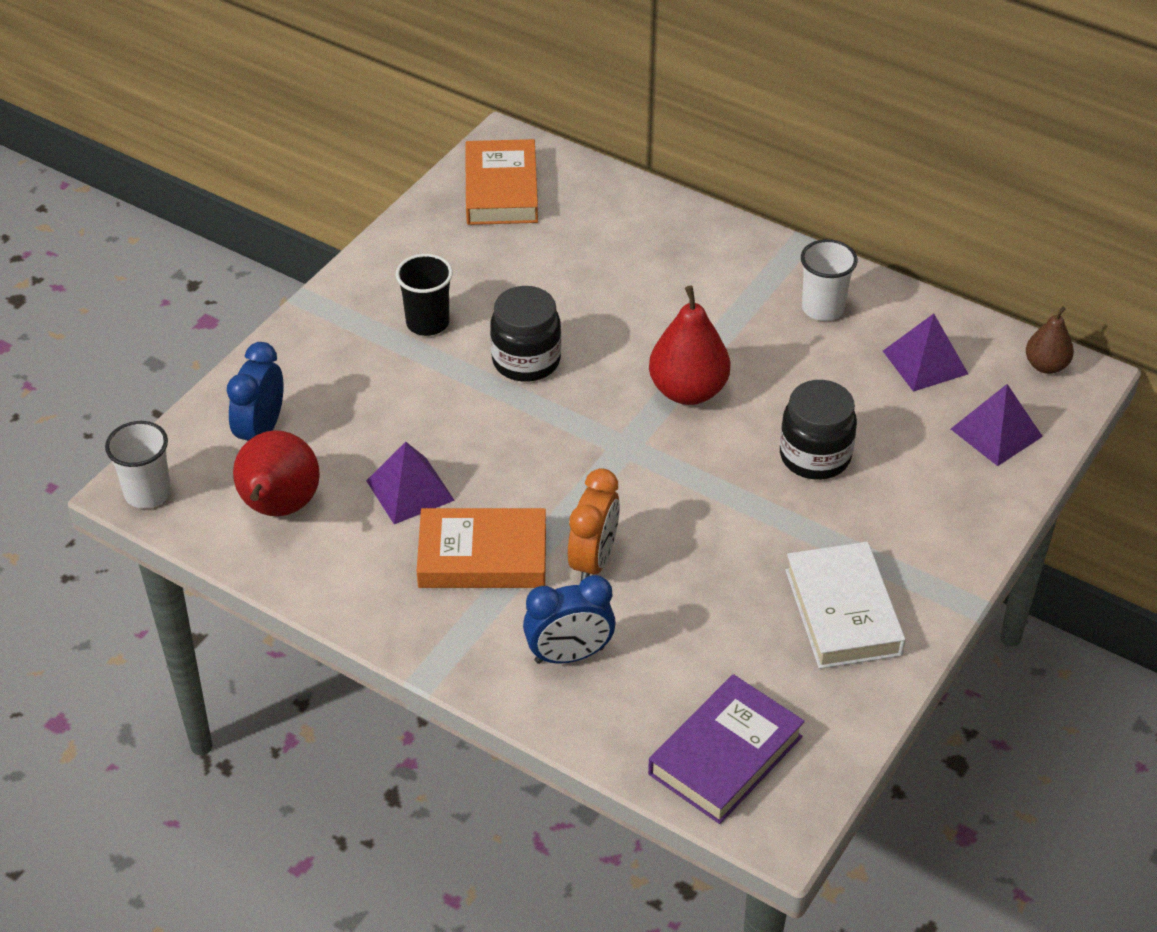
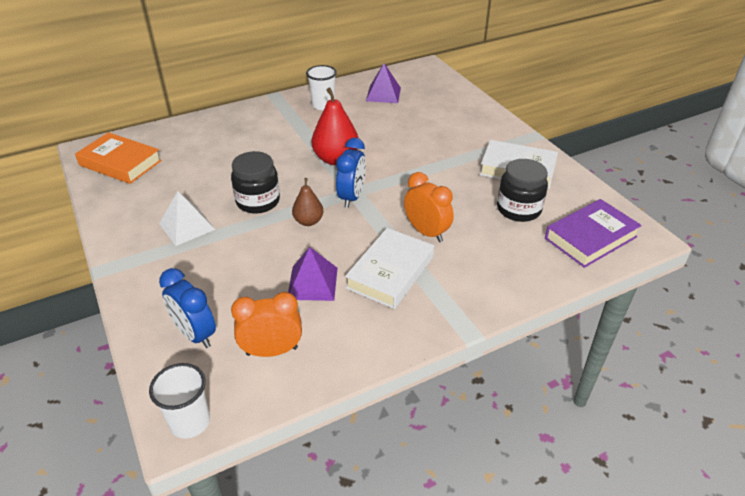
camera: 60 degrees left, 5 degrees down
red pear [233,430,320,516] -> orange clock [231,292,302,357]
black cup [396,254,453,336] -> white pyramid [159,191,215,246]
orange book [417,508,546,588] -> white book [345,228,434,309]
blue clock [523,575,616,664] -> blue clock moved to [336,138,366,208]
purple book [648,674,805,824] -> purple book turned 75 degrees clockwise [545,199,642,268]
black jar [780,380,857,480] -> black jar moved to [497,159,548,222]
purple pyramid [951,384,1043,466] -> none
brown pear [1026,306,1074,374] -> brown pear moved to [292,178,323,226]

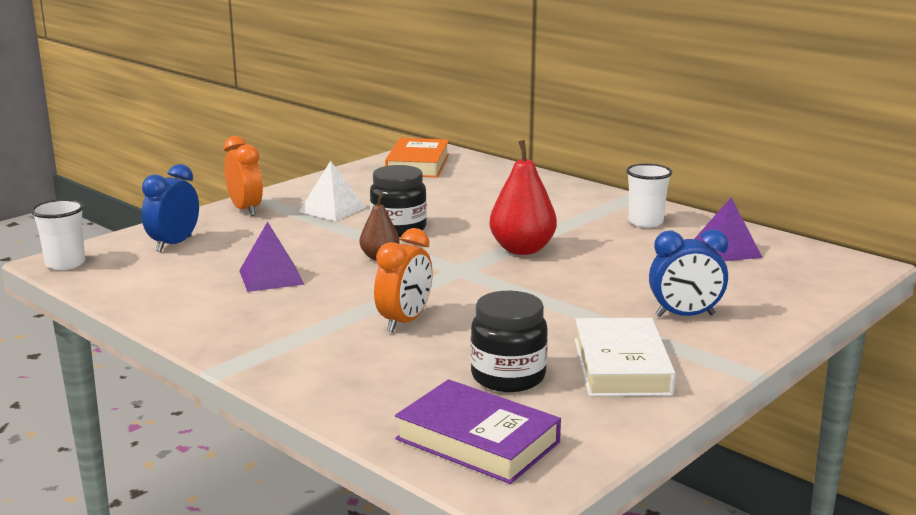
camera: 70 degrees right, 20 degrees down
orange clock [231,292,302,357] -> orange clock moved to [224,136,263,216]
blue clock [336,138,366,208] -> blue clock moved to [649,229,728,317]
white book [345,228,434,309] -> none

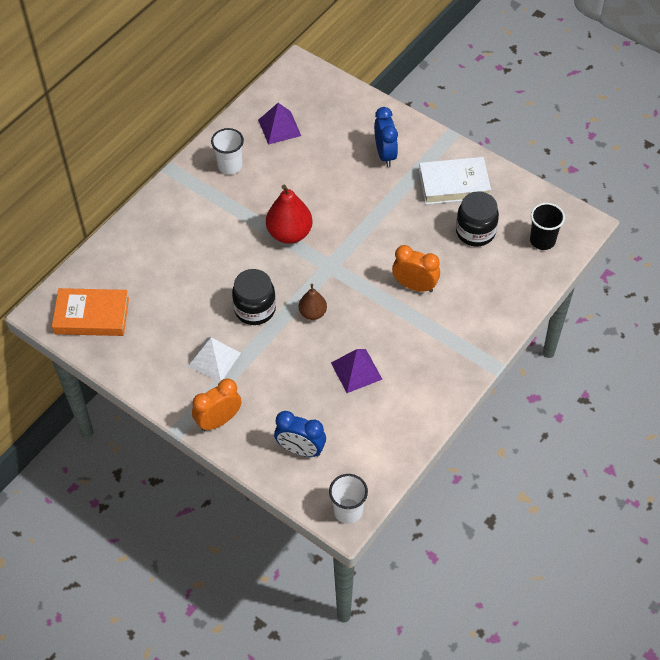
camera: 95 degrees left, 35 degrees up
purple book [395,379,561,484] -> black cup [530,203,565,250]

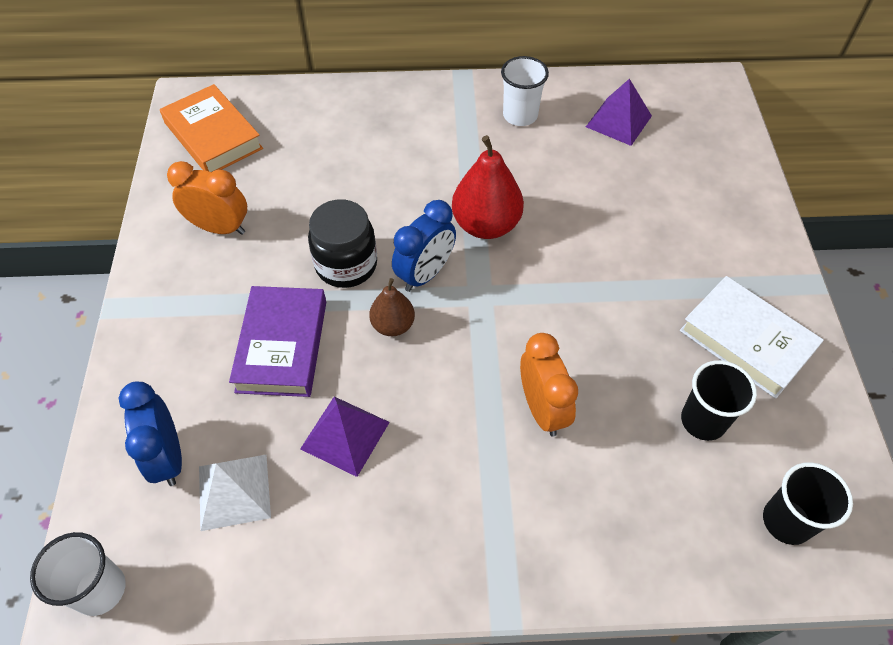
camera: 50 degrees right, 0 degrees up
white pyramid [188,337,241,382] -> white pyramid moved to [199,455,271,531]
orange clock [192,378,241,431] -> orange clock moved to [167,161,247,235]
blue clock [374,107,398,167] -> blue clock moved to [392,200,456,292]
black jar [456,191,499,247] -> black cup [681,360,757,441]
none -> purple book [229,286,326,397]

